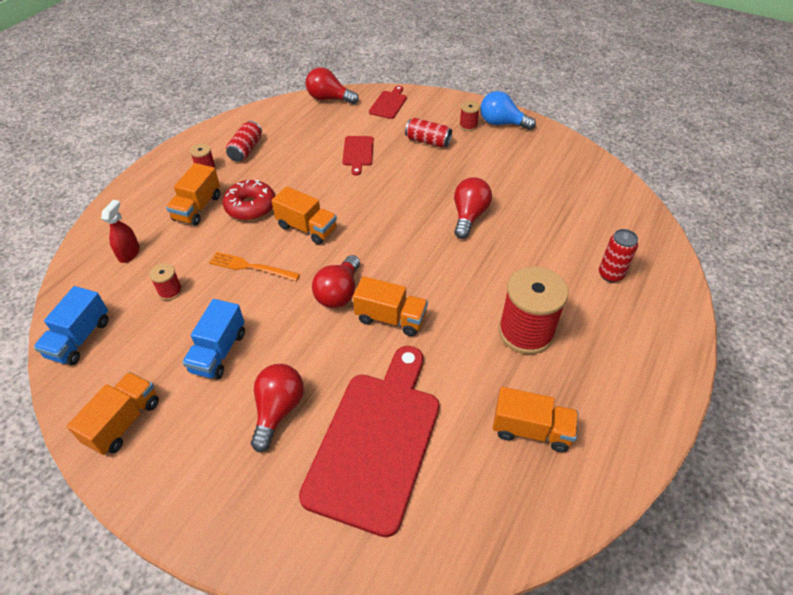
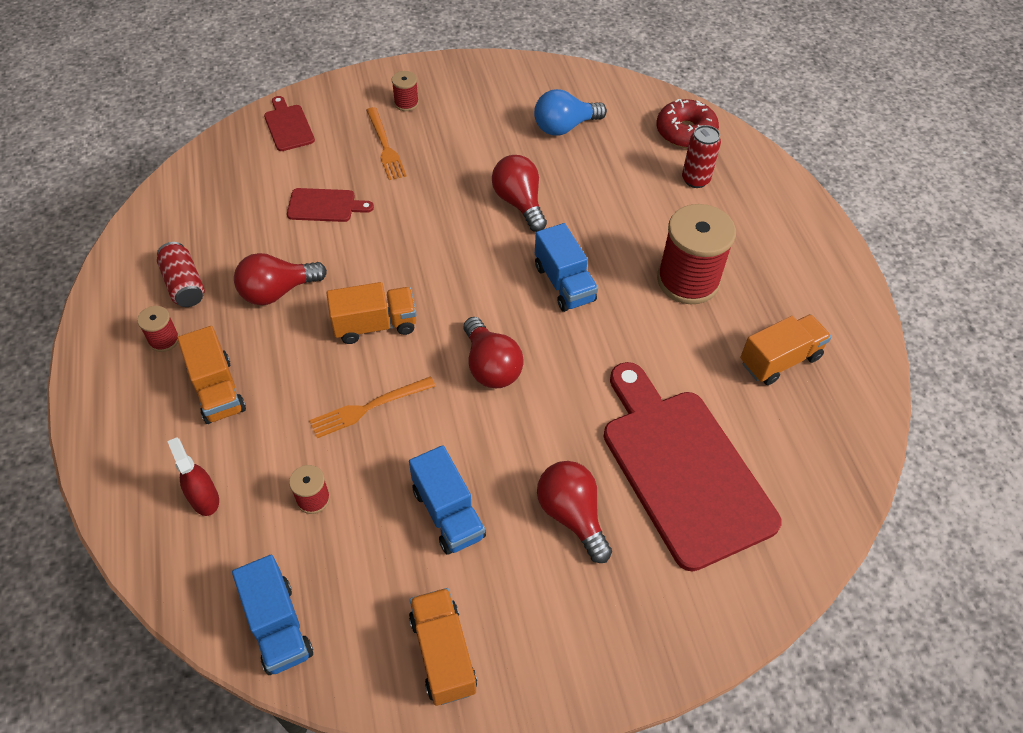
camera: 45 degrees left, 5 degrees up
red donut [223,180,275,220] -> red donut moved to [656,99,719,148]
red light bulb [306,67,359,104] -> red light bulb moved to [234,253,327,305]
red cutting board [342,136,374,176] -> red cutting board turned 45 degrees counterclockwise [287,188,374,222]
orange truck [353,276,428,336] -> none
red can [405,118,452,147] -> orange fork [366,107,406,180]
blue light bulb [480,91,536,130] -> blue light bulb moved to [534,89,607,136]
none -> blue truck [535,223,598,312]

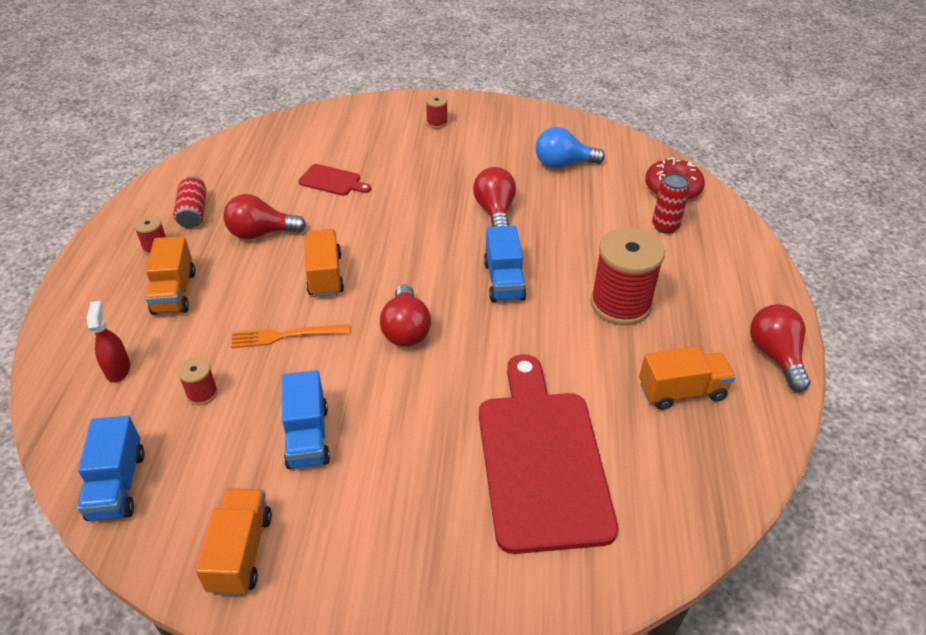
camera: 20 degrees right, 10 degrees down
red cutting board [264,96,315,151] -> none
orange truck [327,282,417,344] -> orange truck turned 105 degrees counterclockwise [305,229,344,297]
orange fork [366,107,406,180] -> none
red light bulb [537,461,612,563] -> red light bulb moved to [750,304,810,392]

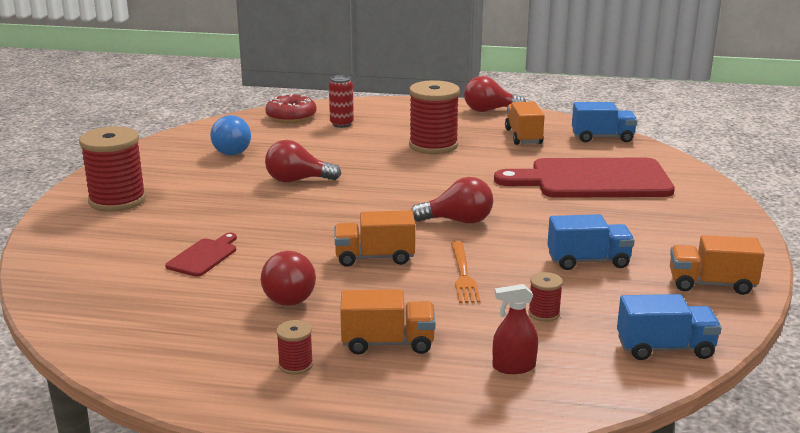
camera: 85 degrees left, 20 degrees down
red can [173,176,207,228] -> none
red spool [426,94,448,129] -> red spool [79,127,146,212], size x2.21
blue truck [484,226,527,302] -> blue truck moved to [572,102,637,142]

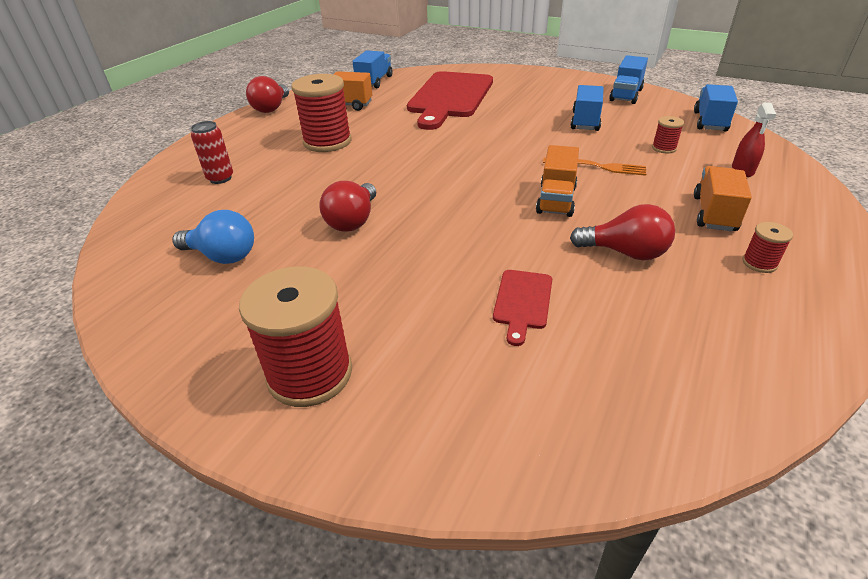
camera: 70 degrees left, 15 degrees up
red cutting board [165,233,237,277] -> red cutting board turned 120 degrees counterclockwise [493,270,552,346]
red donut [265,94,316,123] -> none
red light bulb [411,177,493,224] -> none
orange truck [670,235,764,295] -> blue truck [609,55,648,104]

